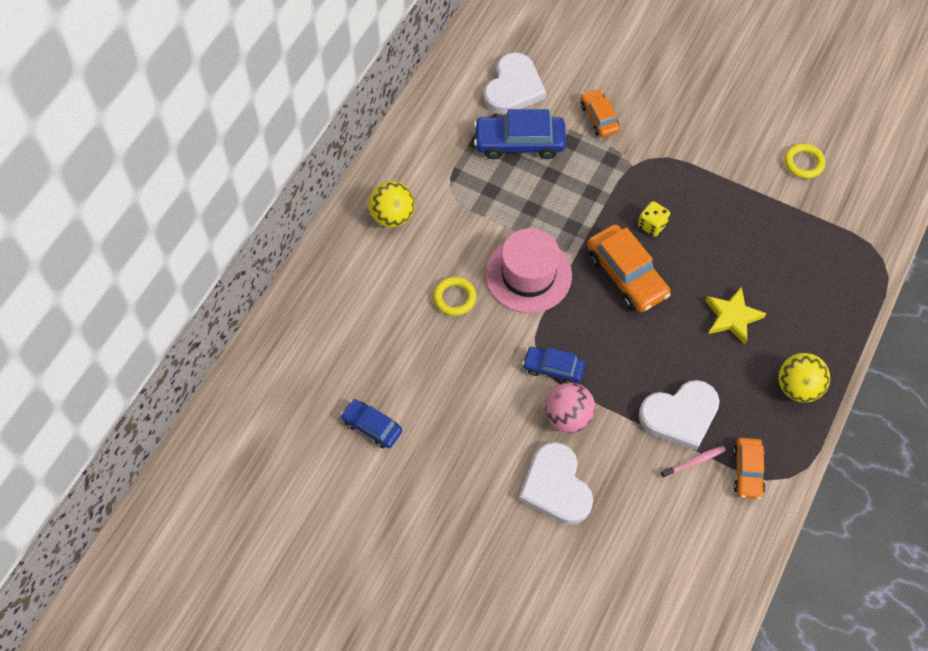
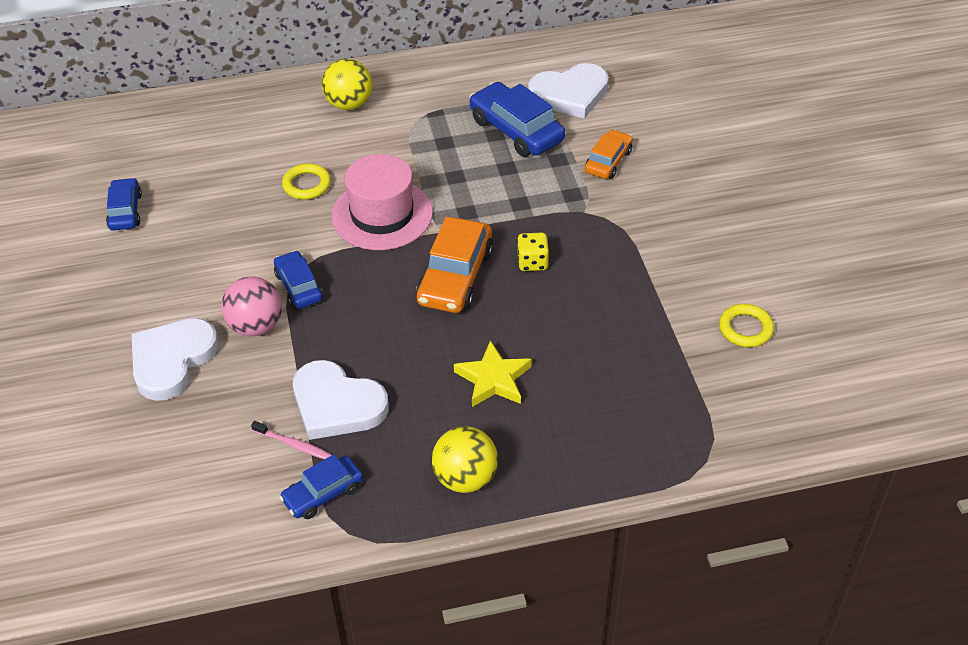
camera: 50 degrees right, 15 degrees down
orange car [733,438,765,499] -> blue car [279,454,363,519]

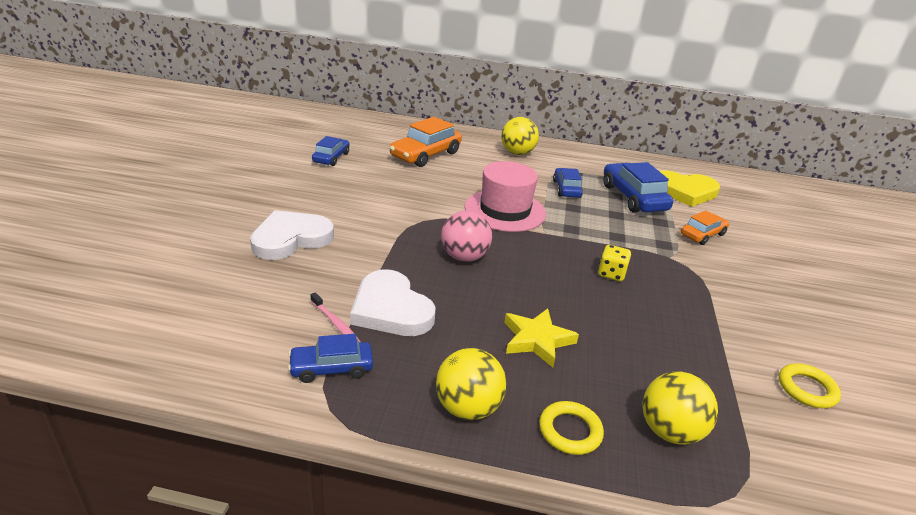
camera: 20 degrees right, 15 degrees down
pink ball [221,277,282,336] -> pink ball moved to [441,210,492,262]
blue car [274,250,323,309] -> blue car moved to [553,168,583,198]
yellow ring [282,163,331,200] -> yellow ring moved to [539,401,604,455]
orange car [416,217,494,313] -> orange car moved to [389,117,462,167]
white heart [528,63,609,119] -> yellow heart [659,171,720,207]
none -> yellow ball [642,372,718,445]

